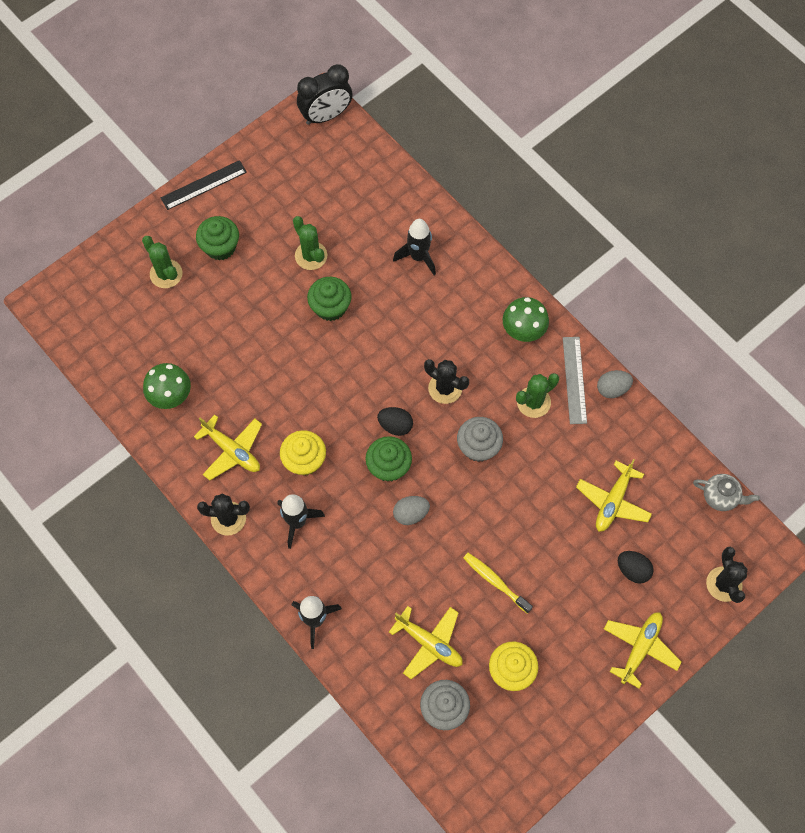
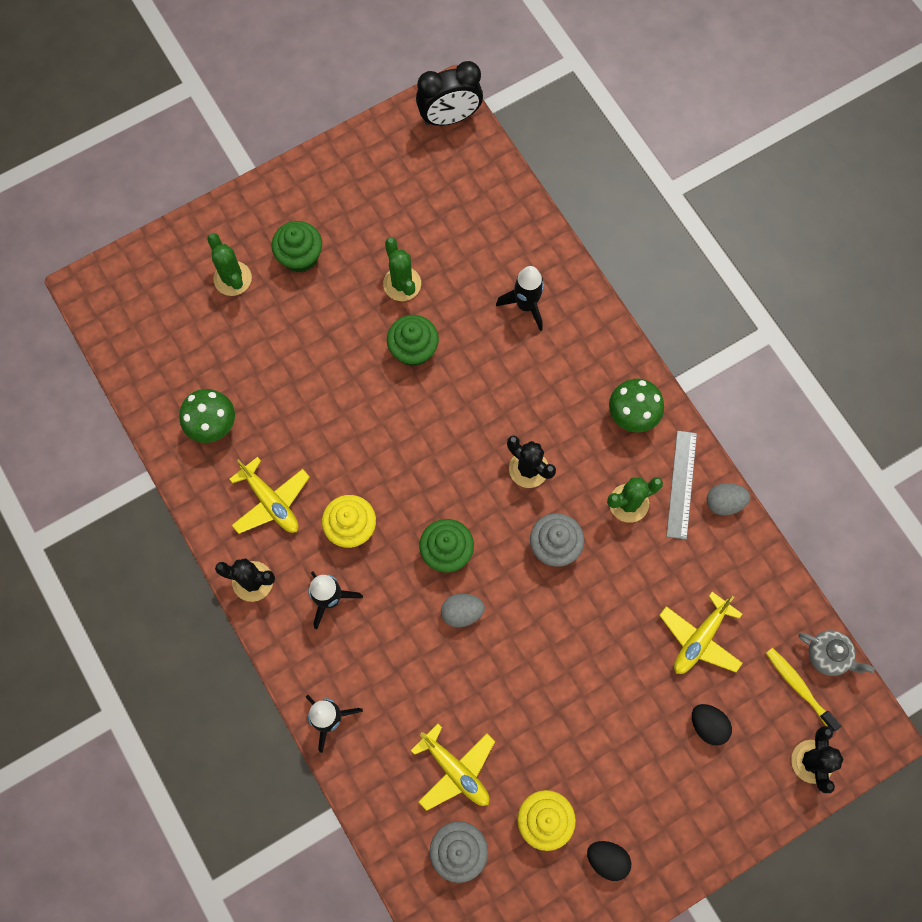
camera: 10 degrees right, 5 degrees up
black ruler [161,160,247,210] -> none
black egg [377,407,413,436] -> black egg moved to [587,841,631,881]
yellow toothbrush [463,553,533,613] -> yellow toothbrush moved to [766,648,841,732]
yellow plane [604,612,682,688] -> none

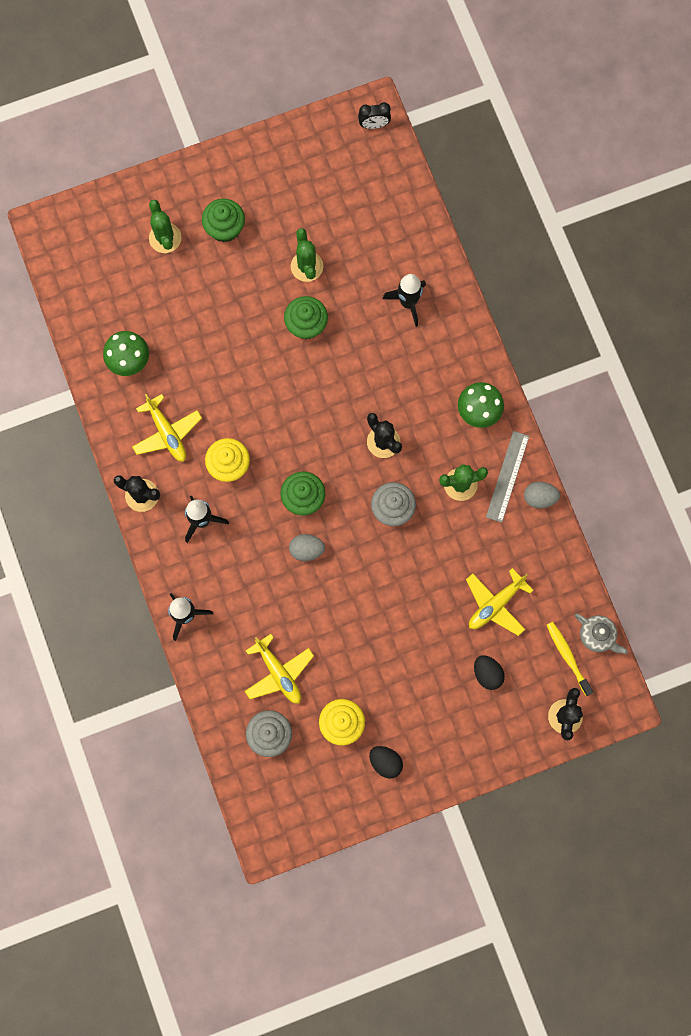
camera: 10 degrees right, 5 degrees up
black clock [416,61,483,126] -> black clock [358,102,391,129], size x0.57

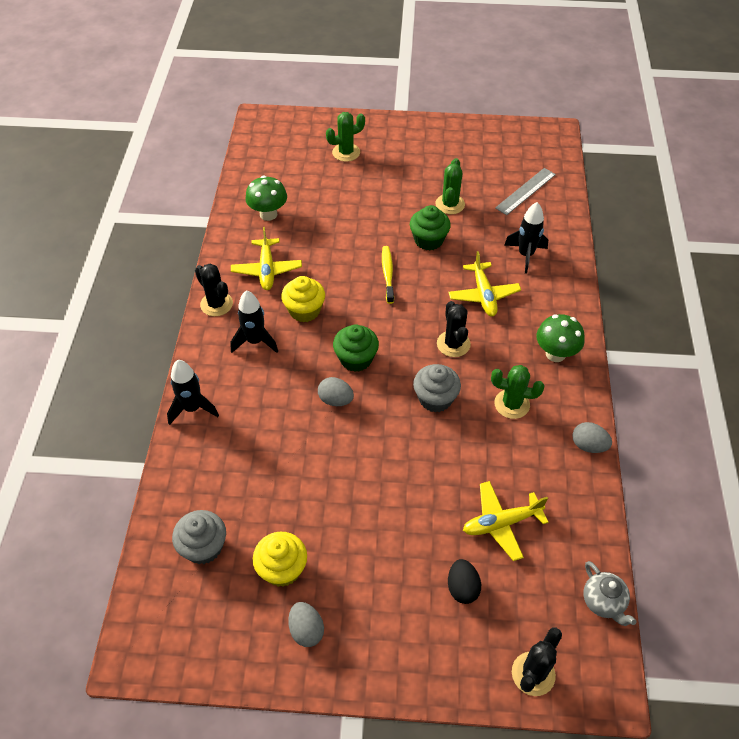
camera: 25 degrees right, 25 degrees down
green cactus [149,200,182,253] -> green cactus turned 60 degrees clockwise [326,112,365,162]
green cupcake [202,199,245,242] -> none
yellow plane [245,634,314,704] -> yellow plane moved to [448,251,521,317]
black clock [358,102,391,129] -> none
black egg [369,746,403,779] -> grey egg [288,602,324,647]
grey ruler [486,431,529,523] -> grey ruler moved to [495,168,556,215]
yellow toothbrush [547,622,593,696] -> yellow toothbrush moved to [382,246,394,304]

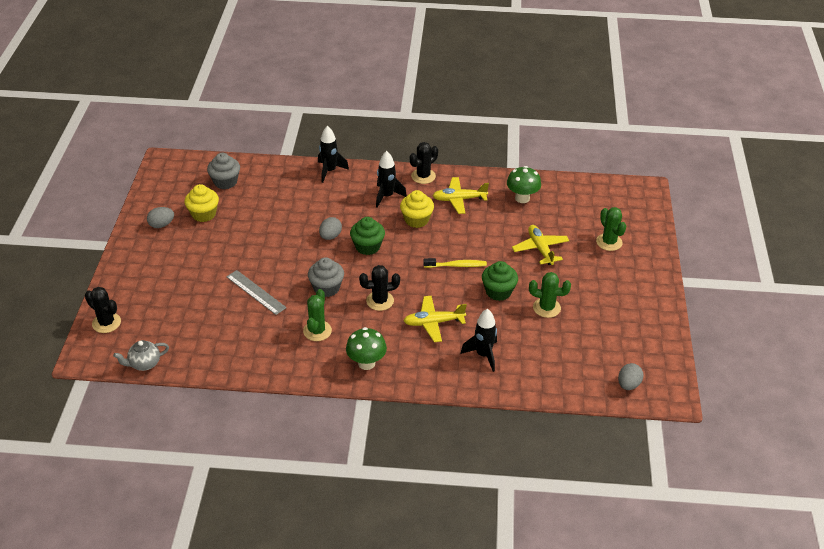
camera: 90 degrees right, 10 degrees down
black egg [448,559,481,604] -> none
yellow plane [463,481,549,561] -> yellow plane moved to [512,225,569,265]
grey ruler [495,168,556,215] -> grey ruler moved to [226,270,287,315]
grey egg [572,422,612,453] -> grey egg moved to [618,363,644,390]

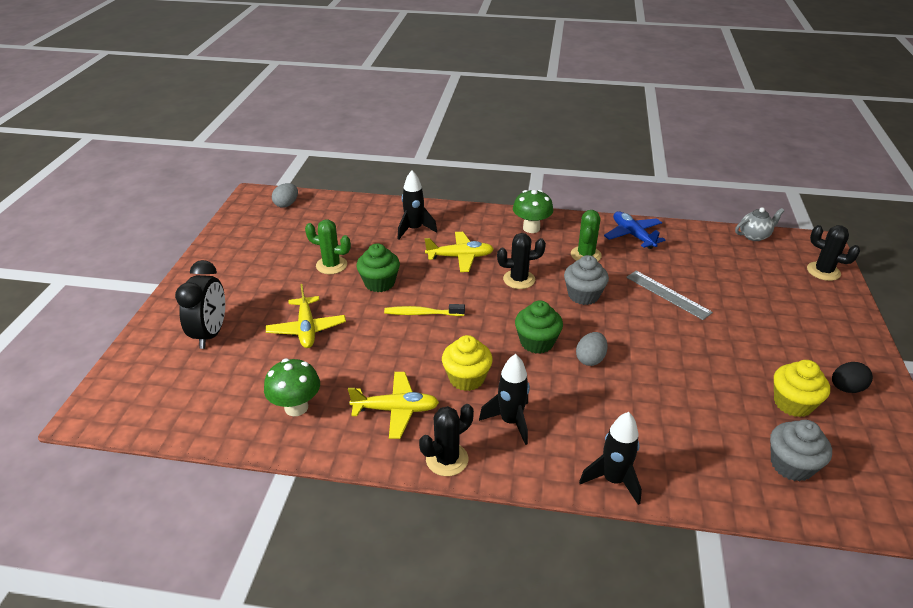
camera: 175 degrees left, 5 degrees down
grey egg [147,207,174,228] -> black egg [832,362,873,393]
green cactus [596,207,626,251] -> black clock [175,260,225,349]
none -> blue plane [604,211,665,249]

